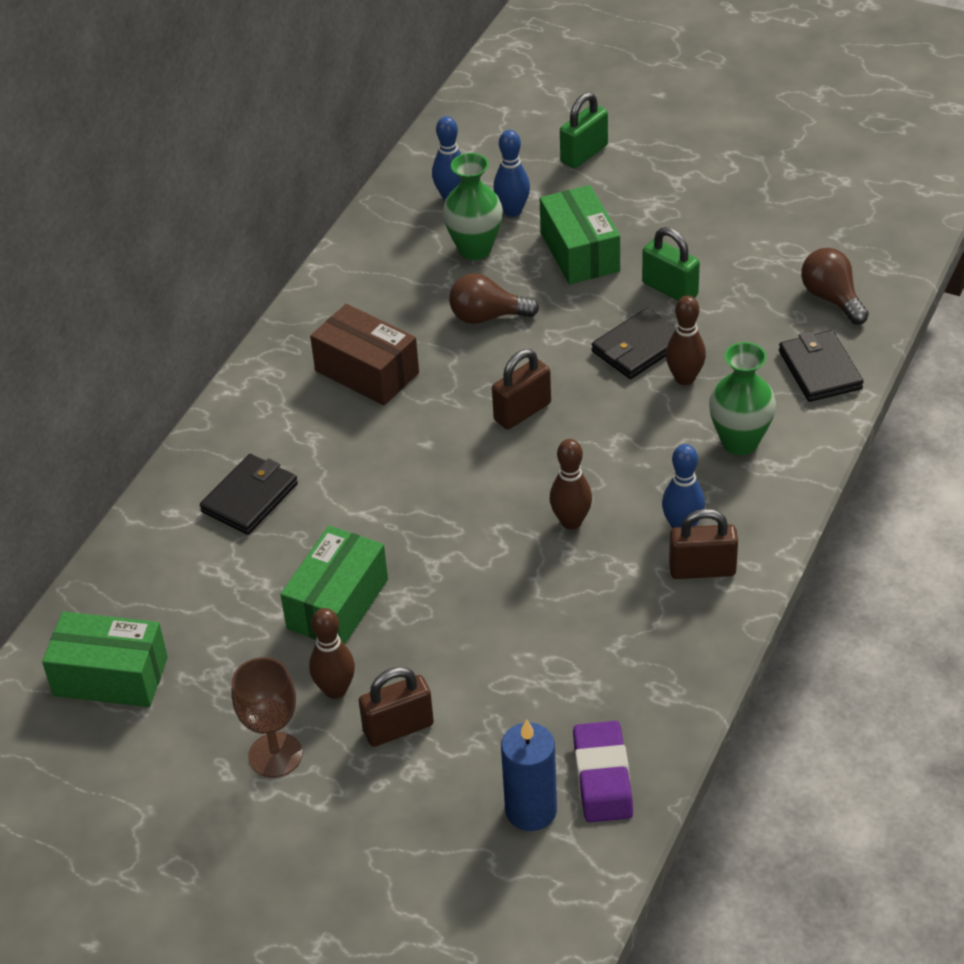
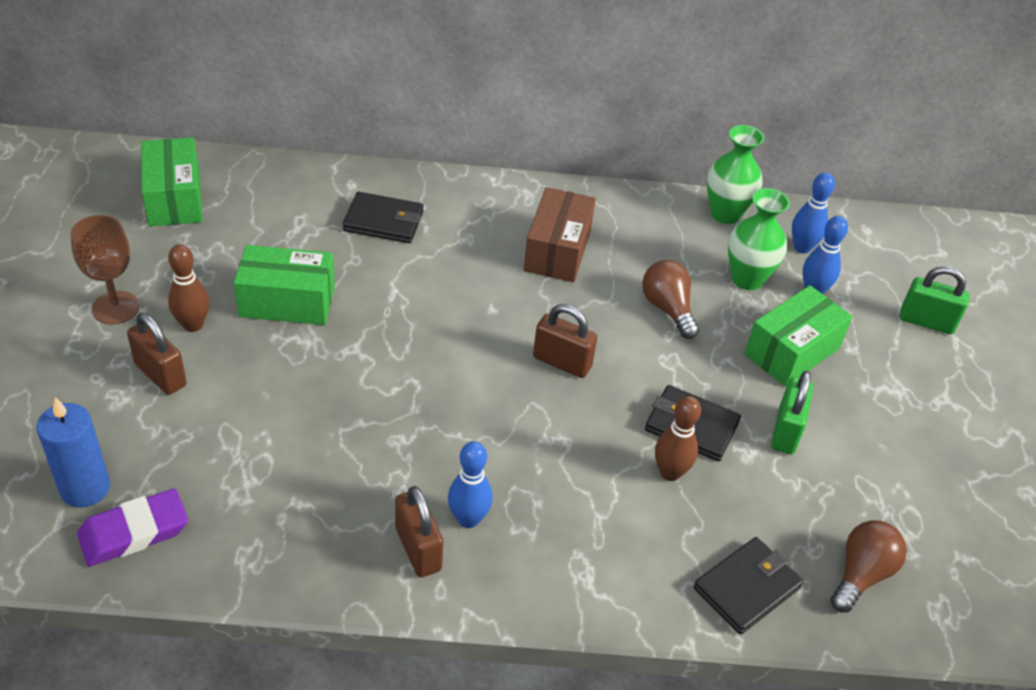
camera: 60 degrees right, 0 degrees up
brown bowling pin [550,439,592,530] -> none
green vase [709,342,776,455] -> green vase moved to [707,125,764,224]

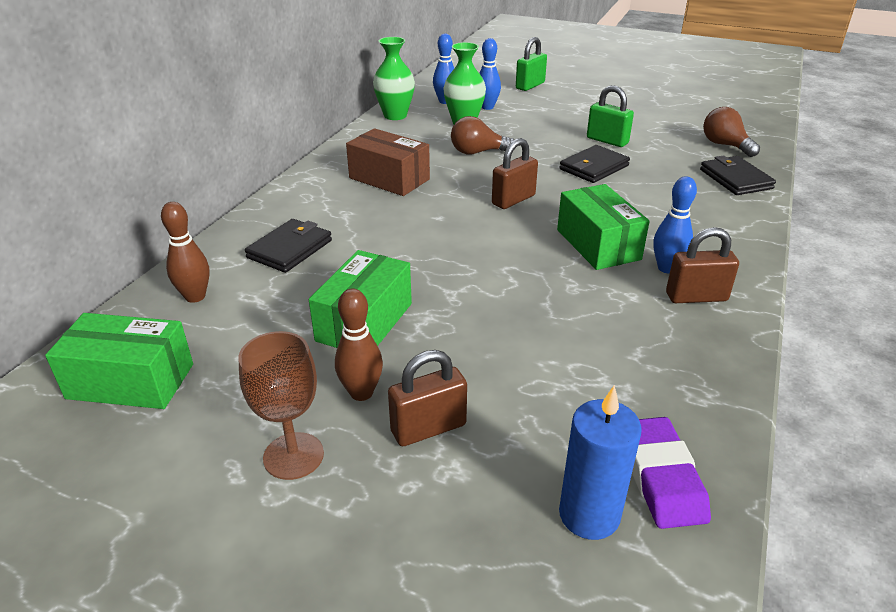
camera: 65 degrees left, 10 degrees down
brown bowling pin [655,396,701,481] -> brown bowling pin moved to [161,202,210,303]
green box [744,285,853,387] -> green box moved to [557,184,650,270]

